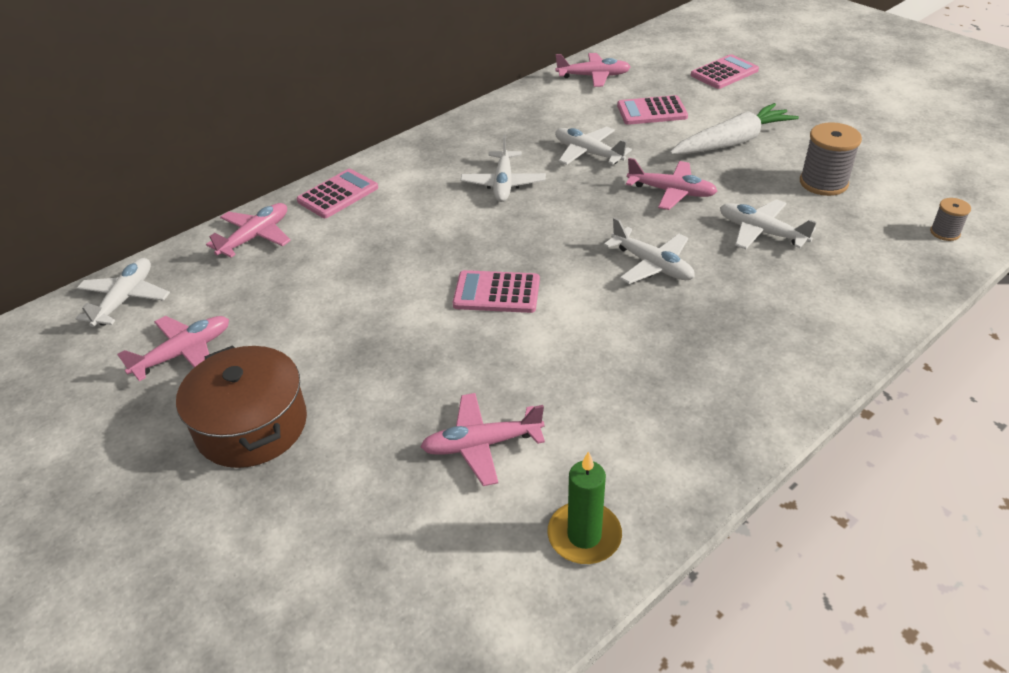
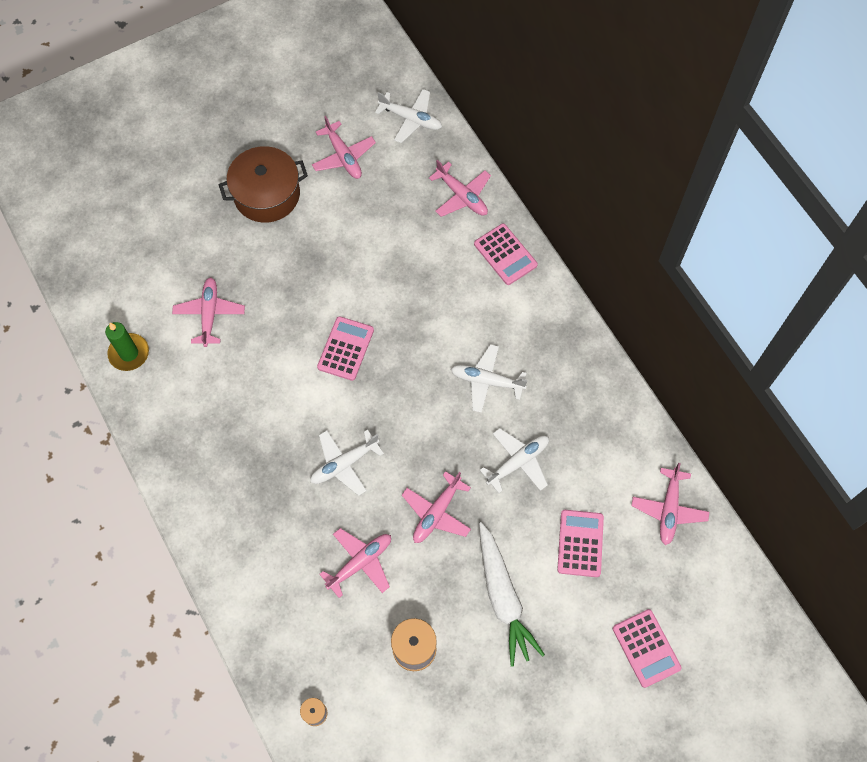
camera: 100 degrees right, 25 degrees up
white plane [720,199,817,249] -> pink plane [319,528,391,598]

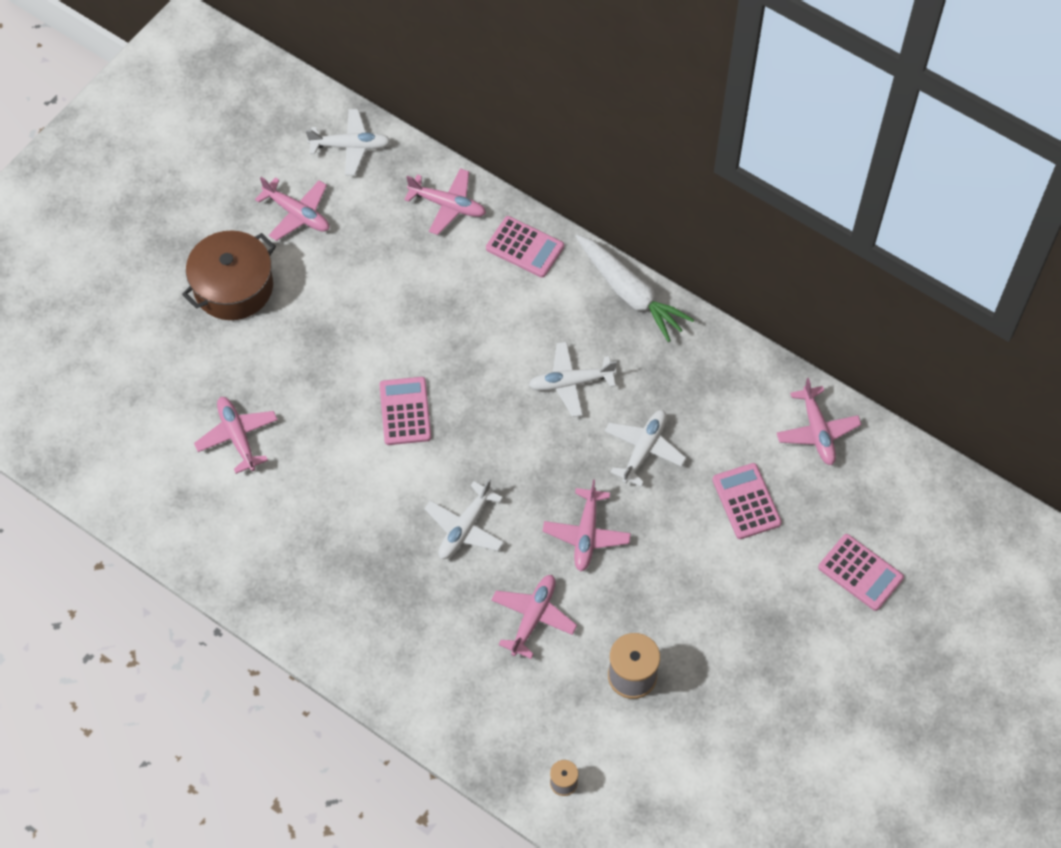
camera: 25 degrees left, 5 degrees down
green candle [105,322,149,371] -> none
white carrot [479,522,545,667] -> white carrot moved to [575,234,694,342]

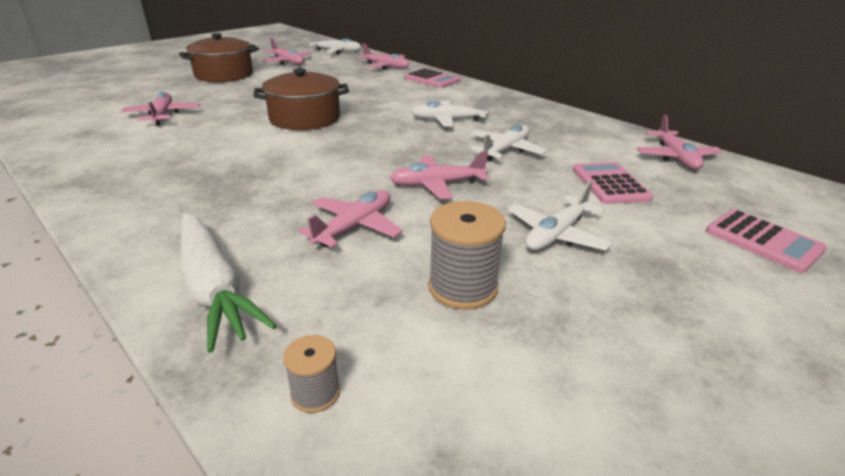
camera: 10 degrees right, 30 degrees down
pink calculator [379,377,431,445] -> brown pot [254,68,349,130]
white plane [424,479,504,559] -> white plane moved to [508,181,613,251]
pink plane [543,479,631,572] -> pink plane turned 60 degrees clockwise [389,151,488,199]
white carrot [575,234,694,342] -> white carrot moved to [180,213,277,353]

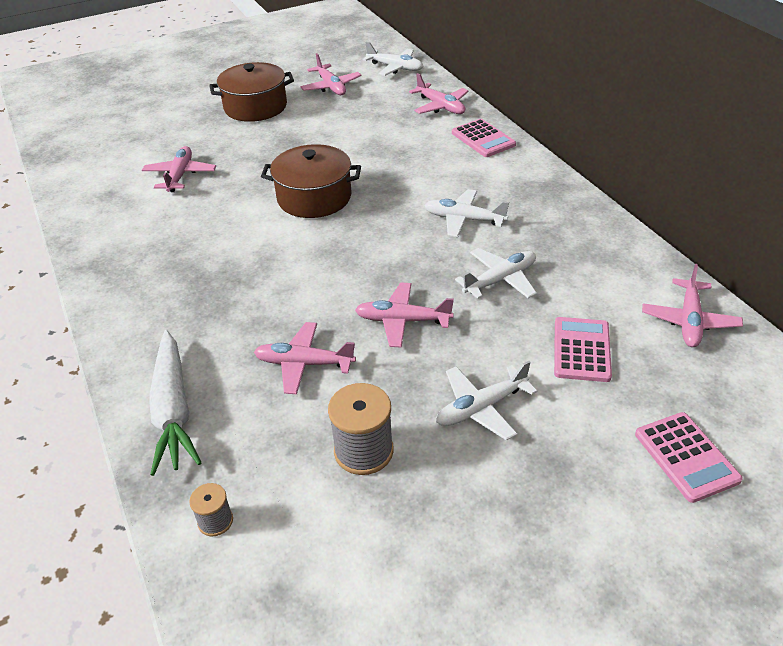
camera: 20 degrees right, 10 degrees up
pink plane [298,190,403,247] -> pink plane turned 135 degrees counterclockwise [254,322,356,394]

